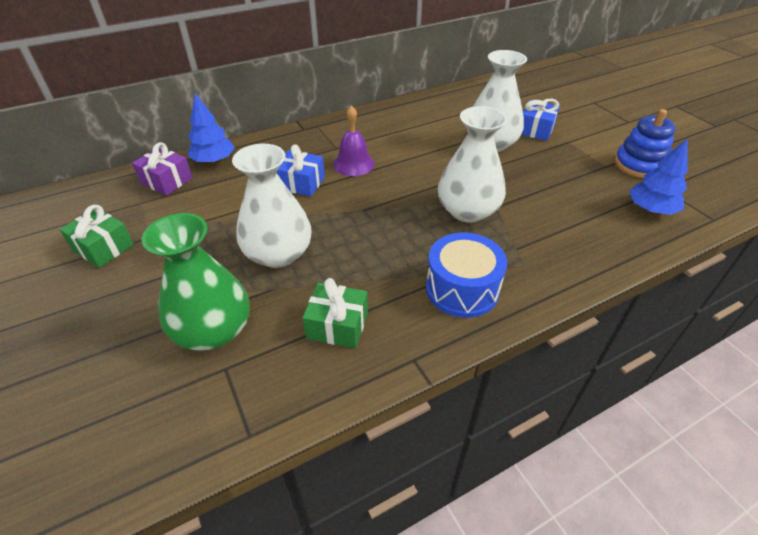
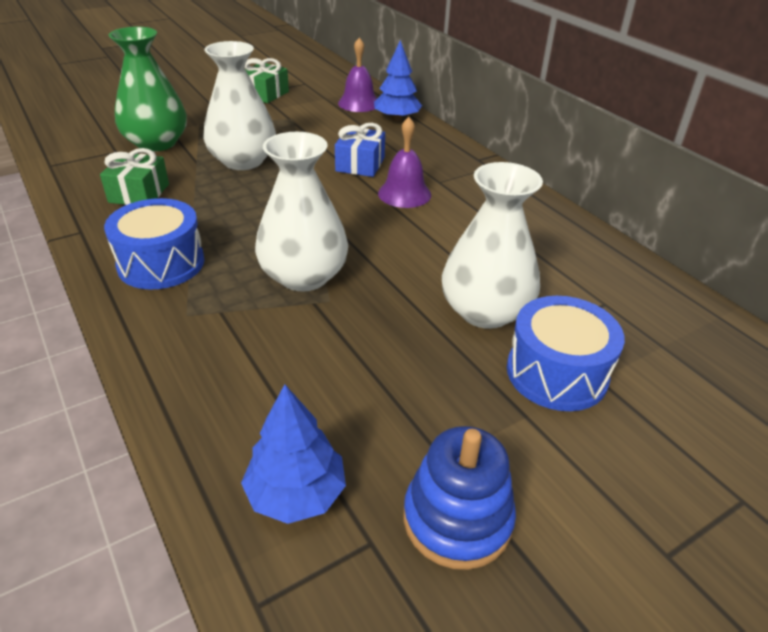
camera: 85 degrees right, 5 degrees down
purple gift [132,142,193,196] -> purple bell [338,38,377,112]
blue gift [521,99,560,141] -> blue drum [507,296,625,411]

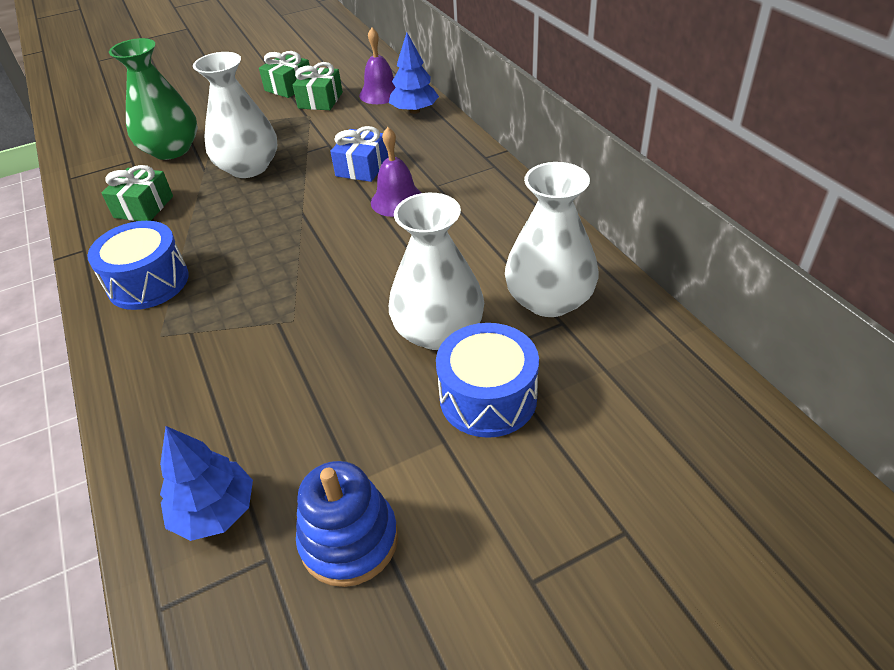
camera: 10 degrees right, 5 degrees up
white vase [255,132,348,292] -> white vase moved to [505,162,599,317]
none -> green gift [293,62,343,110]

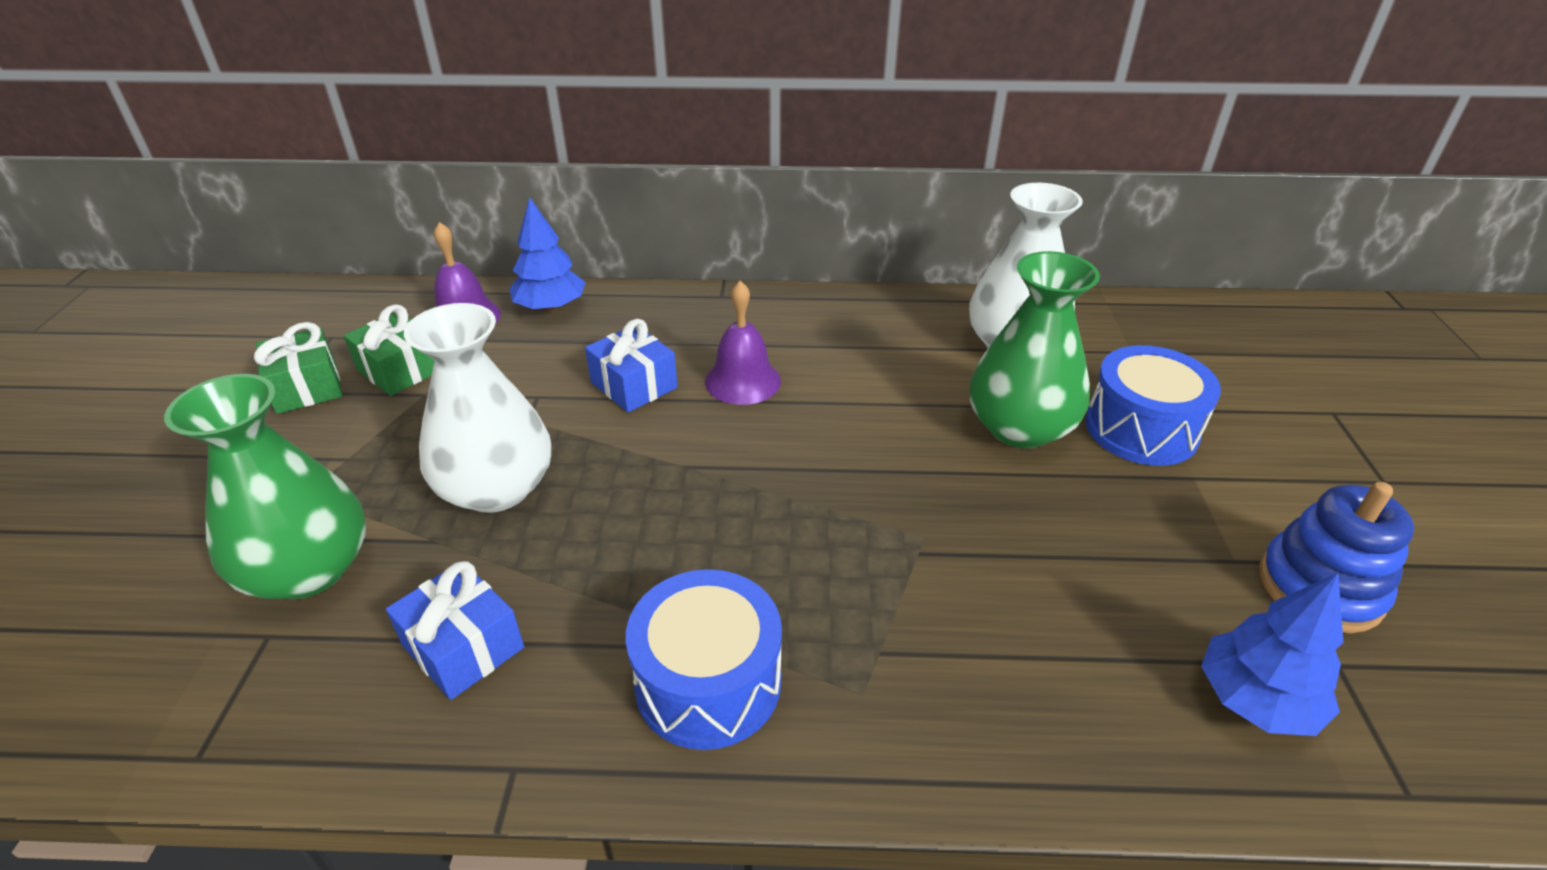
camera: 65 degrees left, 5 degrees down
green gift [102,165,173,221] -> blue gift [386,561,524,700]
white vase [389,193,484,350] -> green vase [970,251,1100,448]

